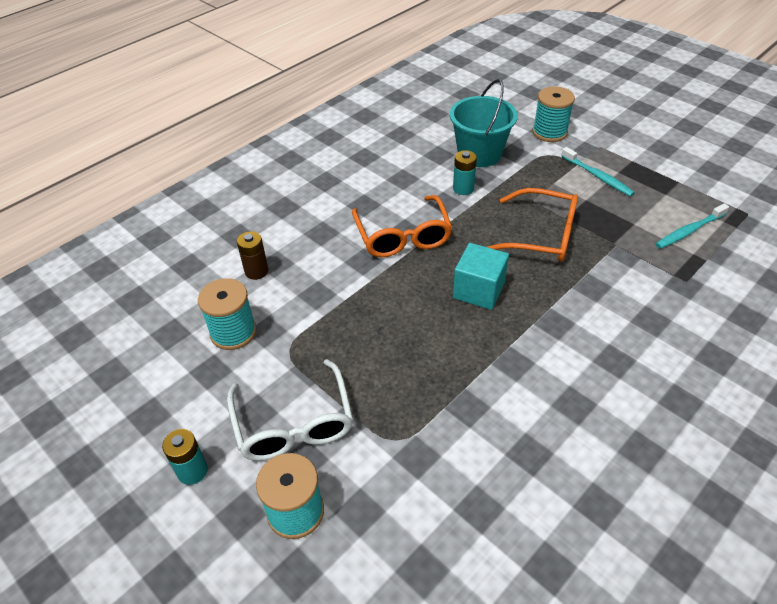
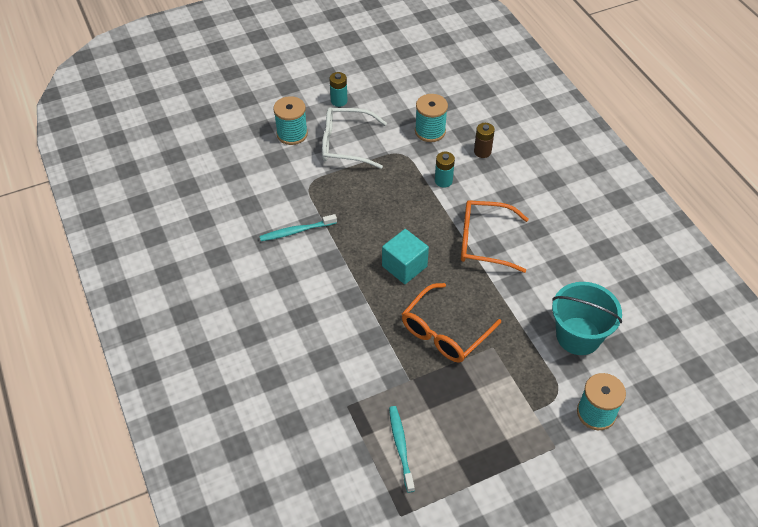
camera: 110 degrees right, 5 degrees up
turquoise battery [453,150,477,195] -> turquoise battery moved to [435,152,455,188]
turquoise toothbrush [561,147,635,196] -> turquoise toothbrush moved to [259,214,337,241]

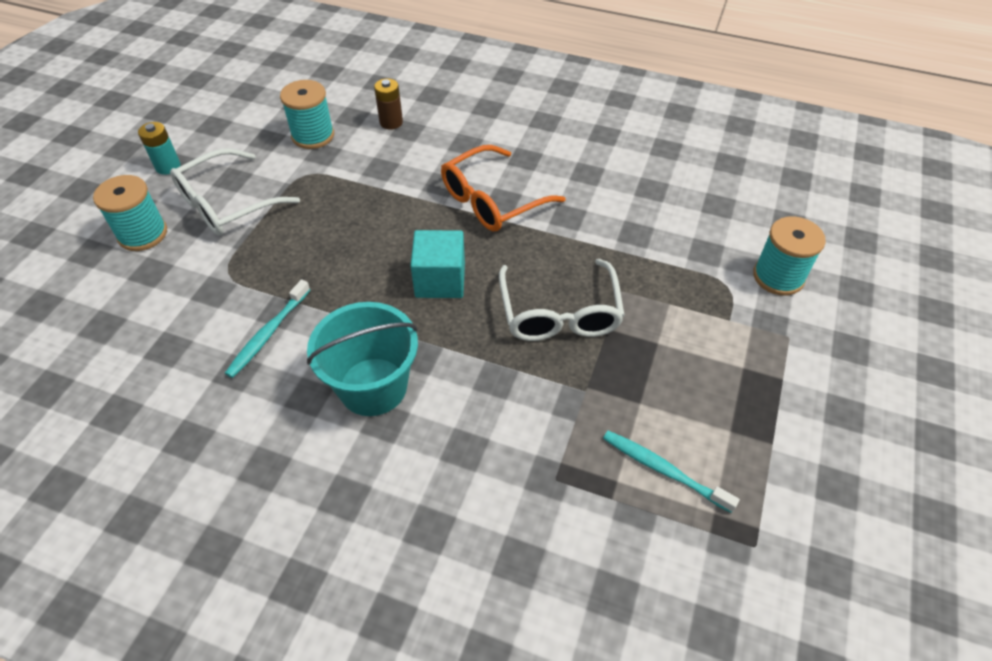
camera: 45 degrees left, 0 degrees up
orange glasses [402,283,501,363] -> white glasses [499,259,625,341]
turquoise battery [435,152,455,188] -> none
turquoise bucket [552,282,622,355] -> turquoise bucket moved to [307,302,418,416]

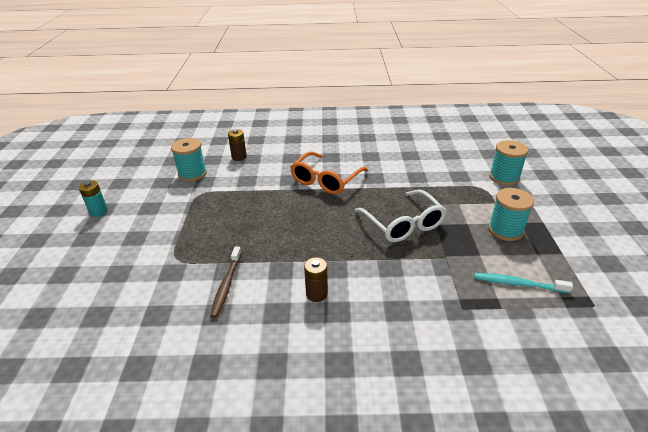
camera: 20 degrees left, 15 degrees down
turquoise spool [93,175,167,251] -> turquoise spool moved to [488,188,534,241]
white glasses [170,148,300,235] -> none
turquoise toothbrush [225,280,310,378] -> brown toothbrush [210,246,242,318]
turquoise bucket [307,302,418,416] -> brown battery [304,257,328,302]
turquoise cube [411,230,465,298] -> none

